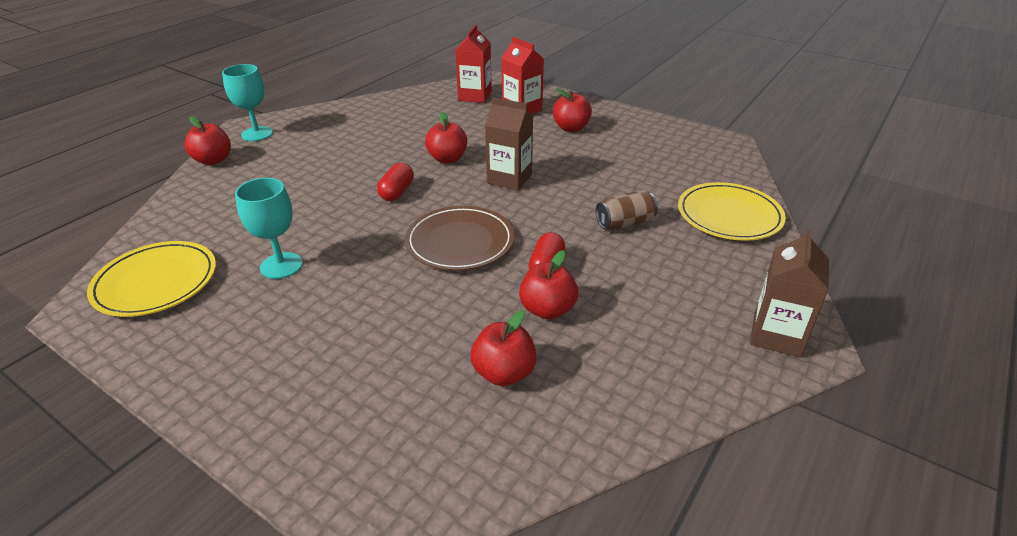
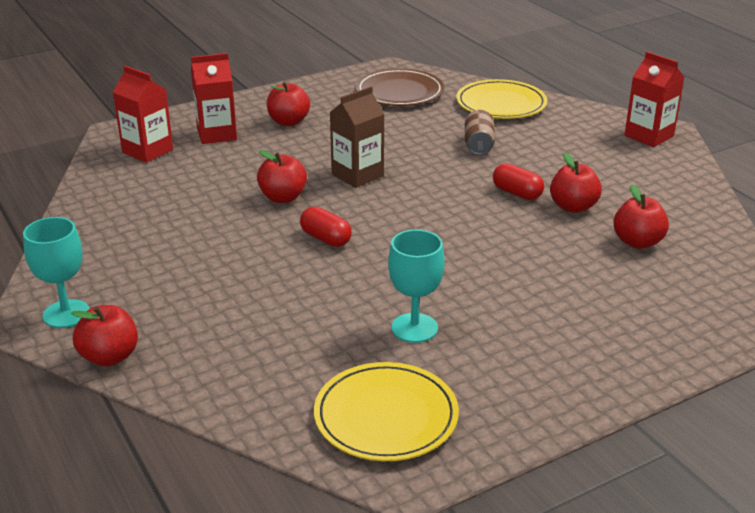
camera: 65 degrees left, 5 degrees down
brown plate [405,206,514,271] -> brown plate moved to [356,68,444,106]
brown carton [750,229,829,357] -> red carton [625,52,684,147]

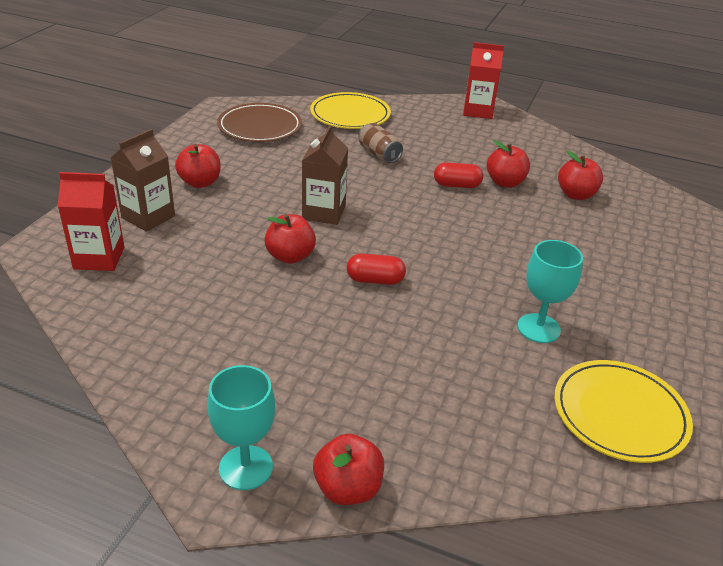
camera: 40 degrees left, 5 degrees up
red carton [191,53,237,144] -> brown carton [111,129,175,232]

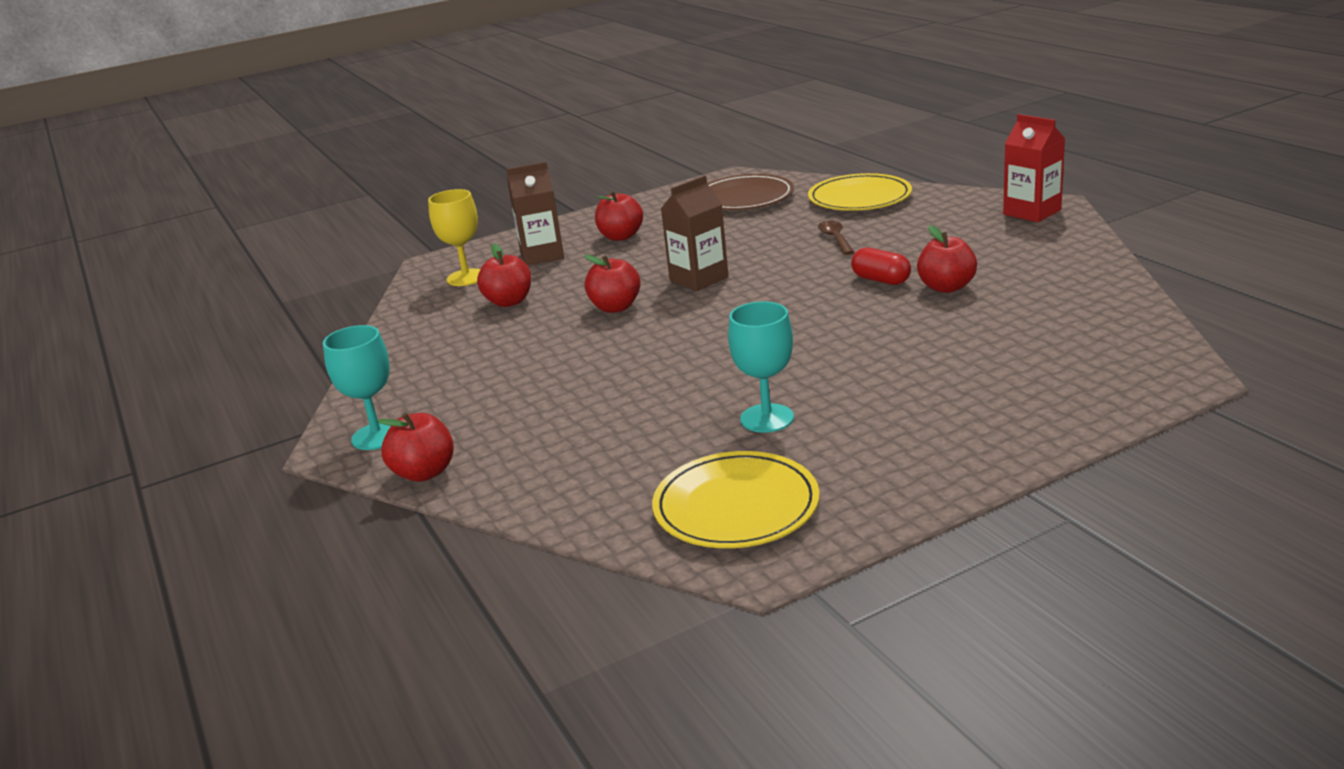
camera: 45 degrees right, 10 degrees down
red carton [58,172,124,271] -> yellow goblet [428,189,480,286]
red capsule [347,253,406,285] -> none
brown can [359,123,403,163] -> brown spoon [818,220,854,255]
red apple [558,151,603,200] -> red apple moved to [477,244,531,307]

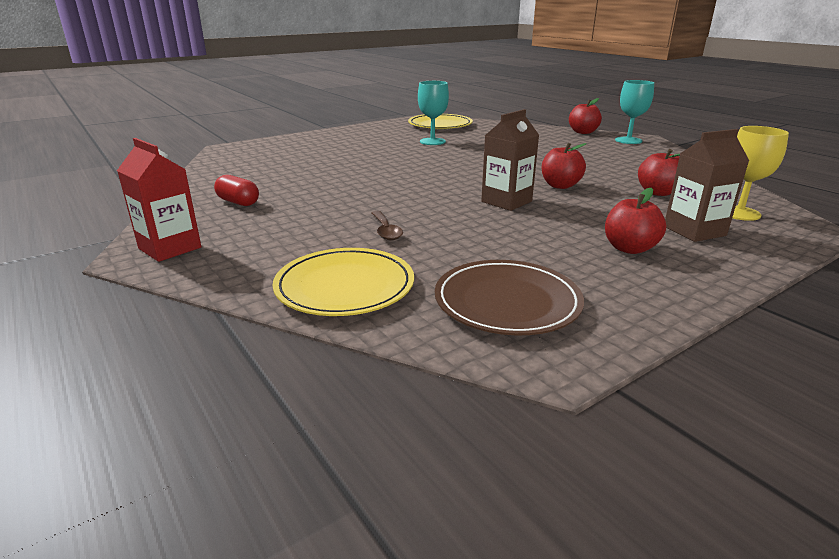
camera: 170 degrees right, 0 degrees up
red capsule [851,247,911,285] -> red capsule moved to [214,175,259,206]
red apple [917,225,977,293] -> none

